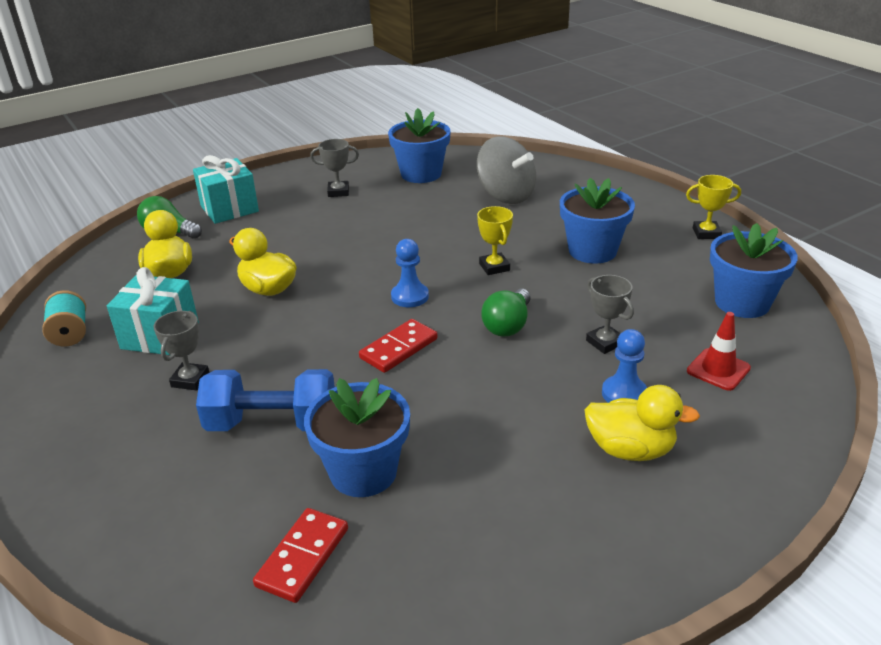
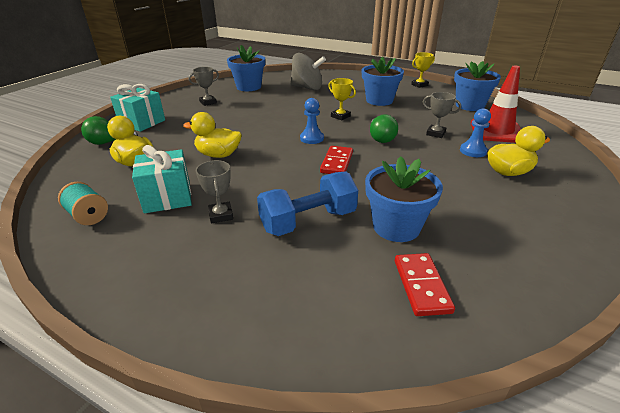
camera: 30 degrees left, 0 degrees up
red traffic cone [687,312,751,391] -> red traffic cone [471,66,521,143], size x1.72

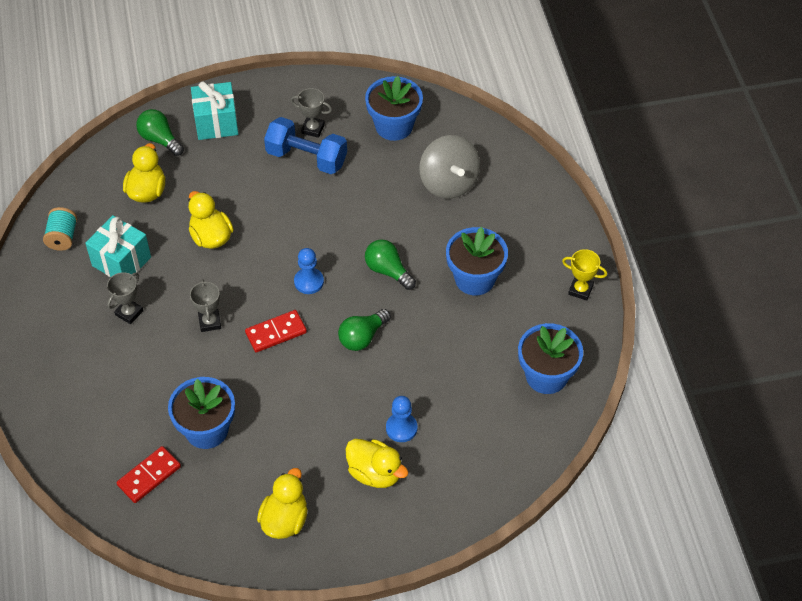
camera: 50 degrees right, 20 degrees up
blue dumbbell [257,171,358,236] -> blue dumbbell moved to [264,117,347,174]
yellow trophy [328,78,356,120] -> green light bulb [365,239,416,290]
grey trophy [423,92,461,138] -> grey trophy moved to [190,279,221,332]
red traffic cone [471,66,521,143] -> none
none -> yellow duck [257,468,308,539]

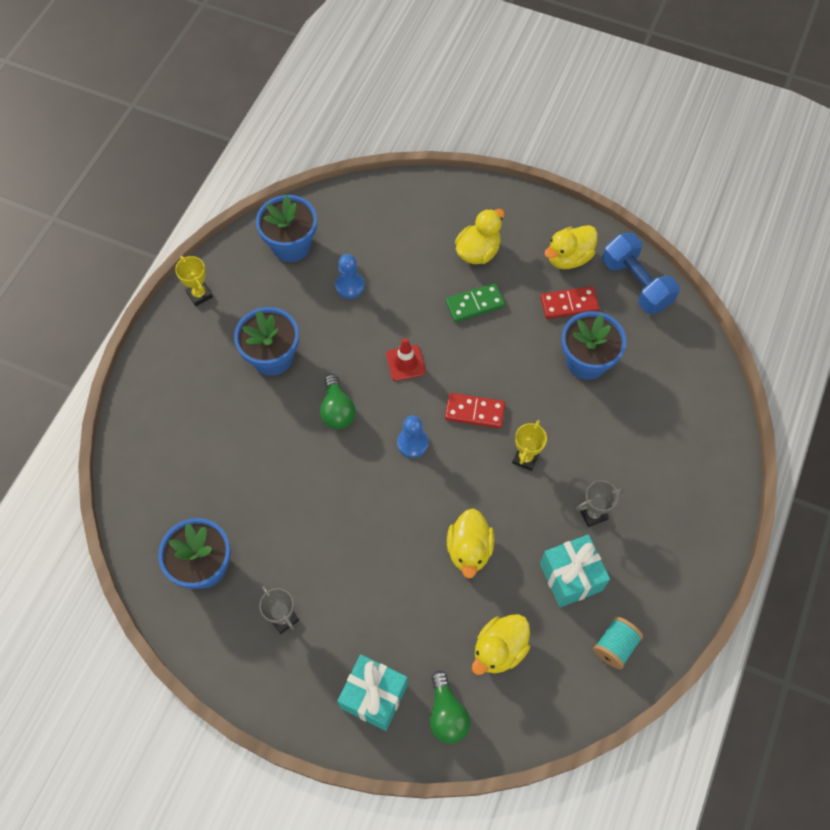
camera: 145 degrees left, 10 degrees up
red domino [116,446,181,503] -> red domino moved to [540,287,599,319]
grey trophy [190,279,221,332] -> yellow trophy [512,420,547,471]
blue dumbbell [264,117,347,174] -> blue dumbbell moved to [602,233,680,314]
green light bulb [338,309,391,351] -> red traffic cone [386,338,426,381]
yellow duck [345,439,408,488] -> yellow duck turned 60 degrees clockwise [455,209,505,264]
blue pawn [386,396,417,442] -> blue pawn moved to [335,254,365,299]
grey spinning top [419,135,480,199] -> none
none -> green domino [445,283,505,322]

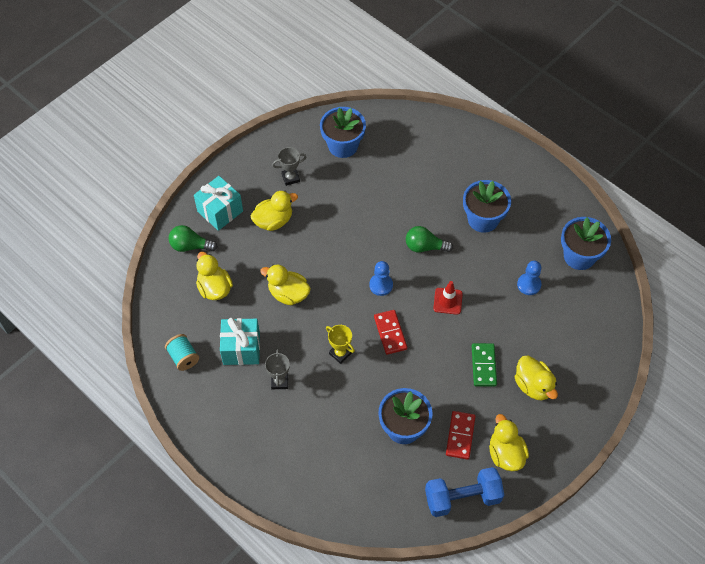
camera: 110 degrees right, 5 degrees down
yellow trophy [175,256,213,306] -> none
red domino [445,393,505,428] -> red domino turned 45 degrees counterclockwise [374,310,407,355]
none -> yellow duck [251,191,298,231]

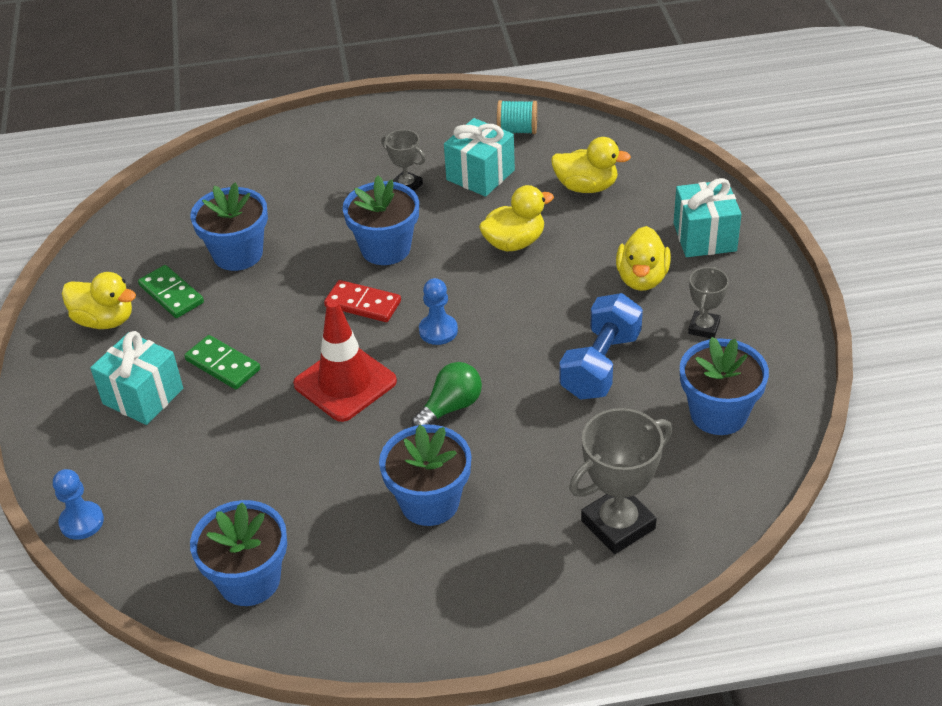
camera: 130 degrees right, 15 degrees down
green light bulb [169,225,218,252] -> none
yellow trophy [326,325,355,364] -> blue flower pot [343,176,419,265]
blue dumbbell [425,467,504,517] -> blue dumbbell moved to [560,293,643,400]
red traffic cone [433,281,463,315] -> red traffic cone [293,299,397,422], size x1.72
red domino [446,411,476,460] -> green domino [138,265,204,318]
yellow duck [515,356,558,400] -> turquoise gift [90,331,183,425]
blue pawn [517,261,541,295] -> blue pawn moved to [53,469,104,540]
none -> grey trophy [569,408,672,554]

